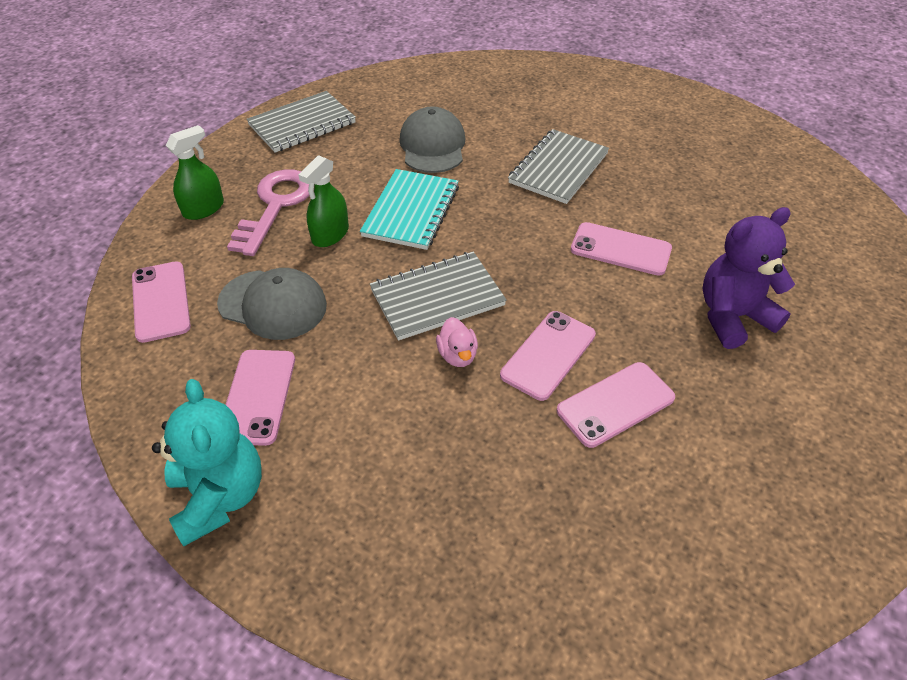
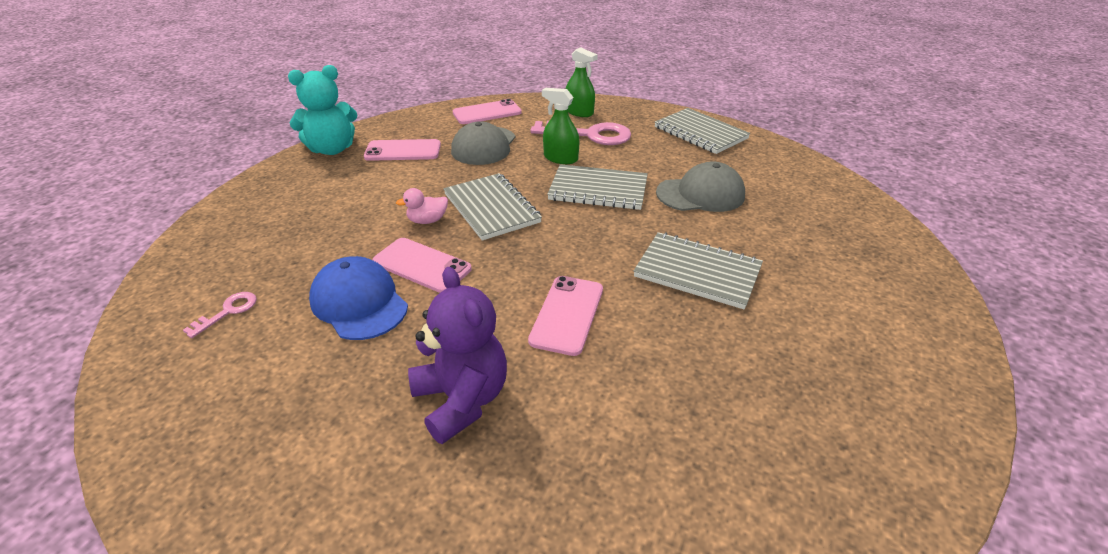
camera: 85 degrees right, 10 degrees down
turquoise notebook [360,169,459,250] -> grey notebook [547,164,648,210]
pink phone [557,362,675,448] -> blue cap [309,256,408,340]
none -> pink key [183,292,257,338]

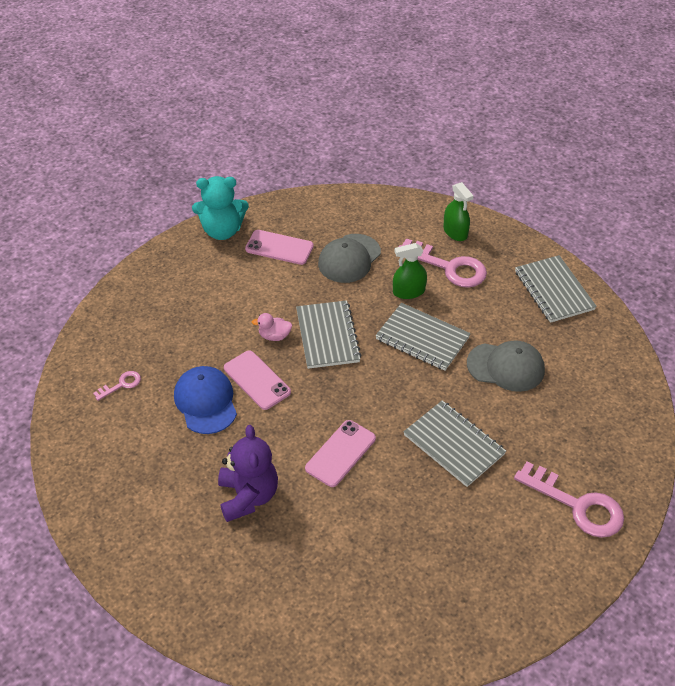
camera: 20 degrees right, 10 degrees up
pink phone [453,99,522,124] -> none
green spray bottle [542,88,579,164] -> green spray bottle turned 60 degrees counterclockwise [393,243,427,299]
none -> pink key [514,462,624,538]

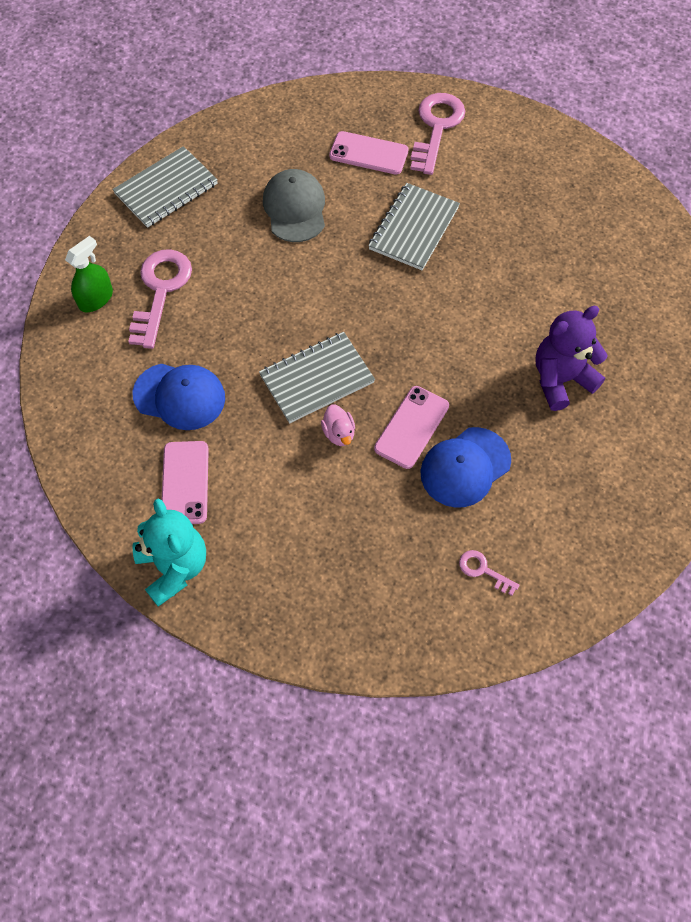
camera: 110 degrees left, 15 degrees up
pink phone [305,420,376,487] -> pink phone moved to [329,131,409,175]
grey cap [318,234,381,283] -> blue cap [132,364,225,430]
grey notebook [375,303,471,371] -> none
green spray bottle [393,243,427,299] -> none

